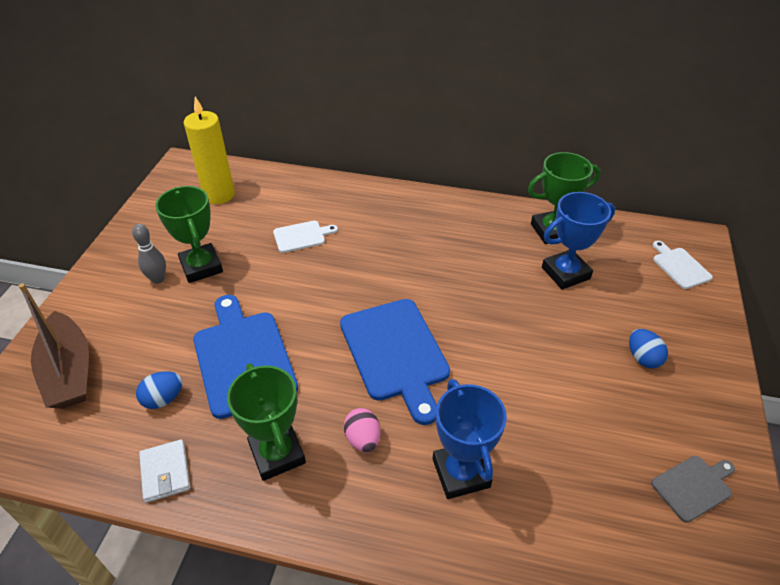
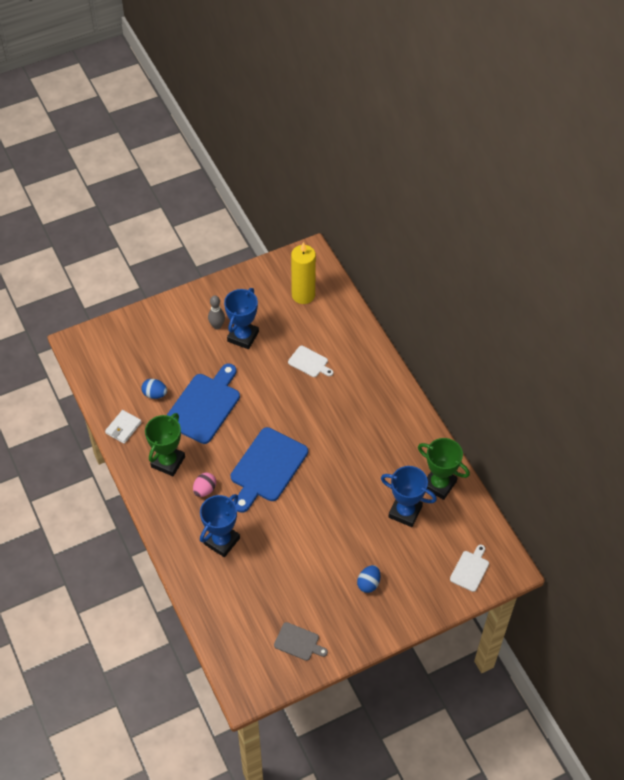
camera: 50 degrees right, 10 degrees up
brown boat [19,283,89,409] -> none
green trophy [155,186,223,283] -> blue trophy [224,288,259,349]

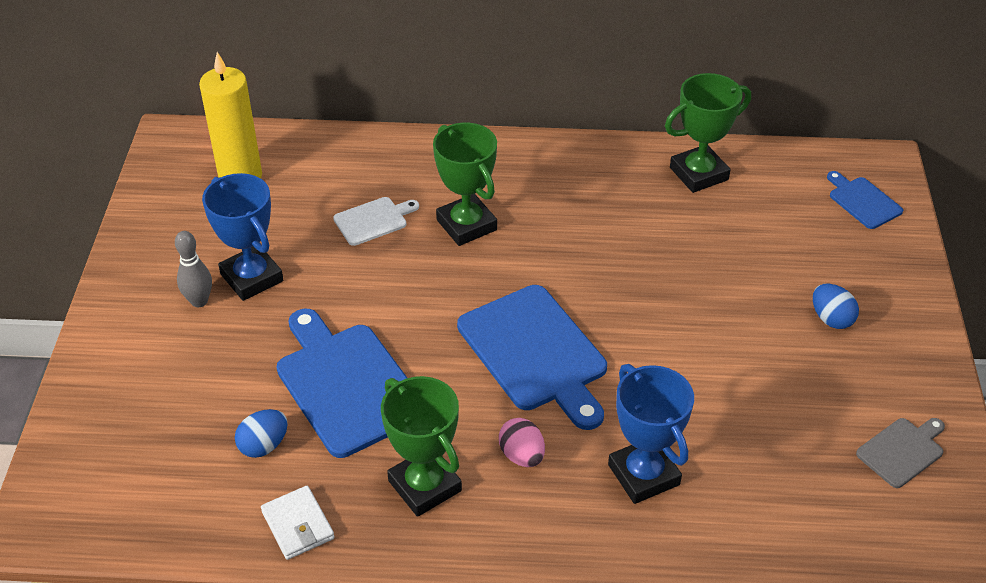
camera: 60 degrees left, 10 degrees down
blue trophy [381,466,437,527] -> none
white cutting board [450,545,489,592] -> blue cutting board [827,171,903,229]
none -> green trophy [433,123,497,246]

